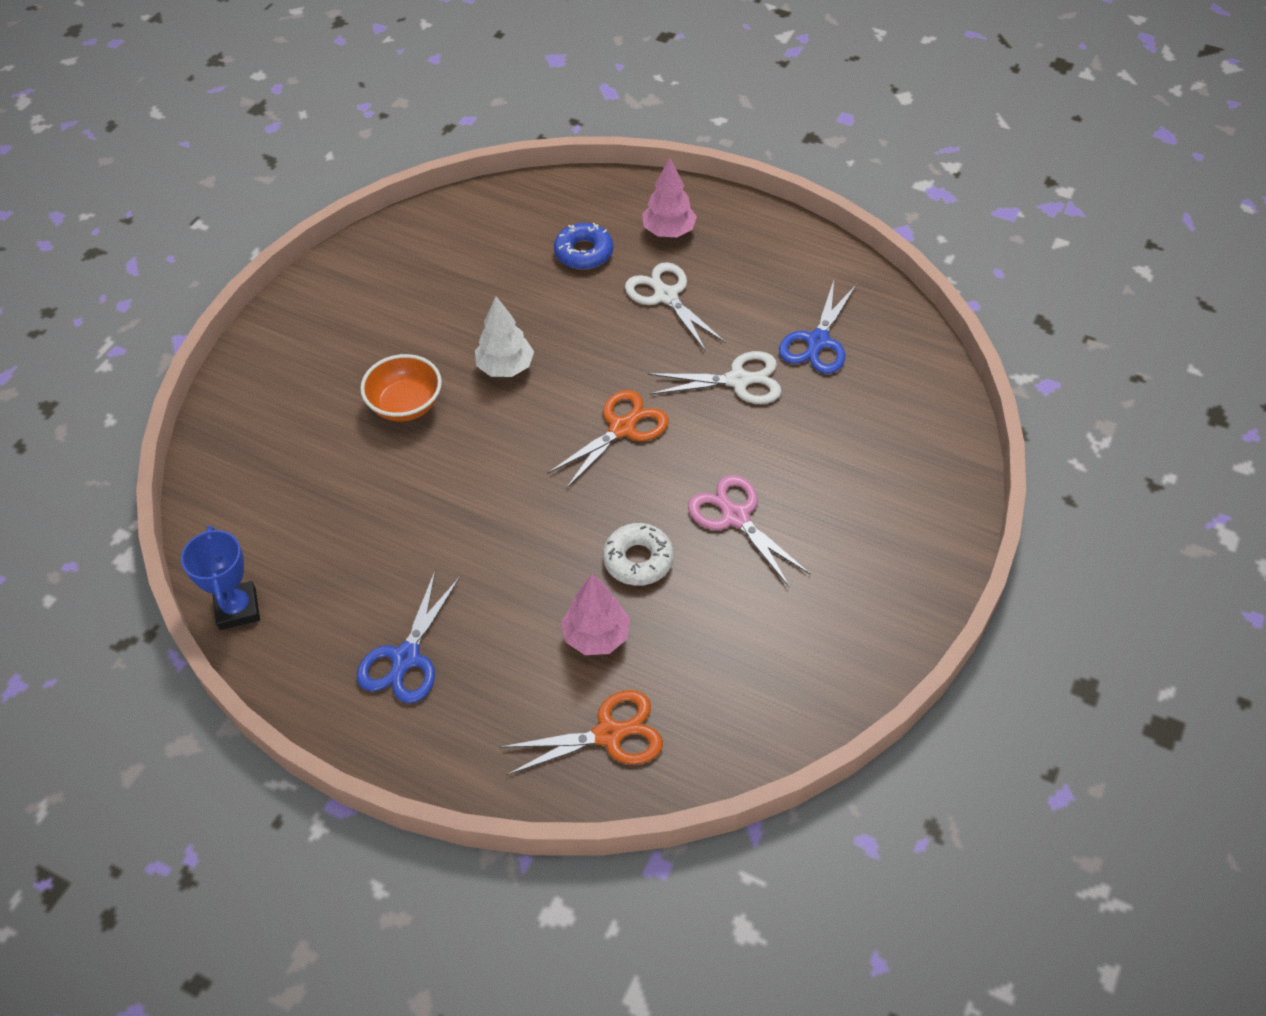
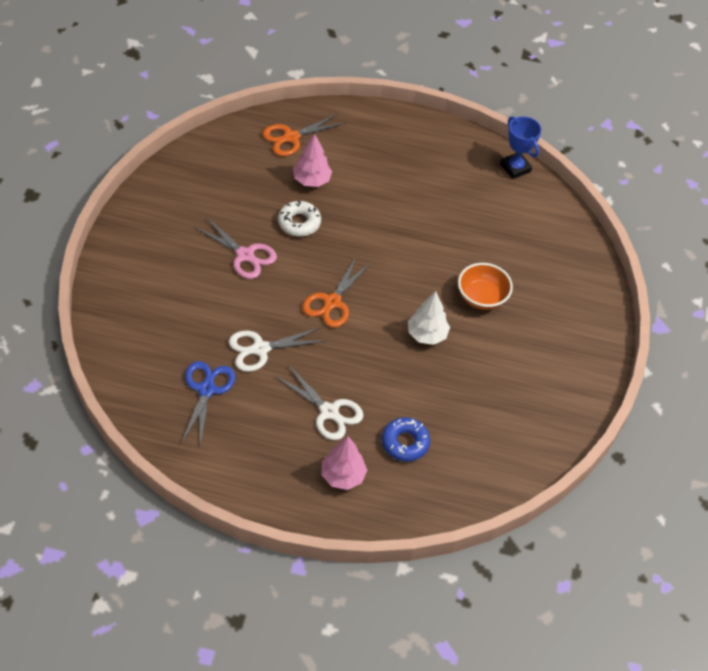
camera: 160 degrees right, 0 degrees up
blue scissors [357,570,460,703] -> none

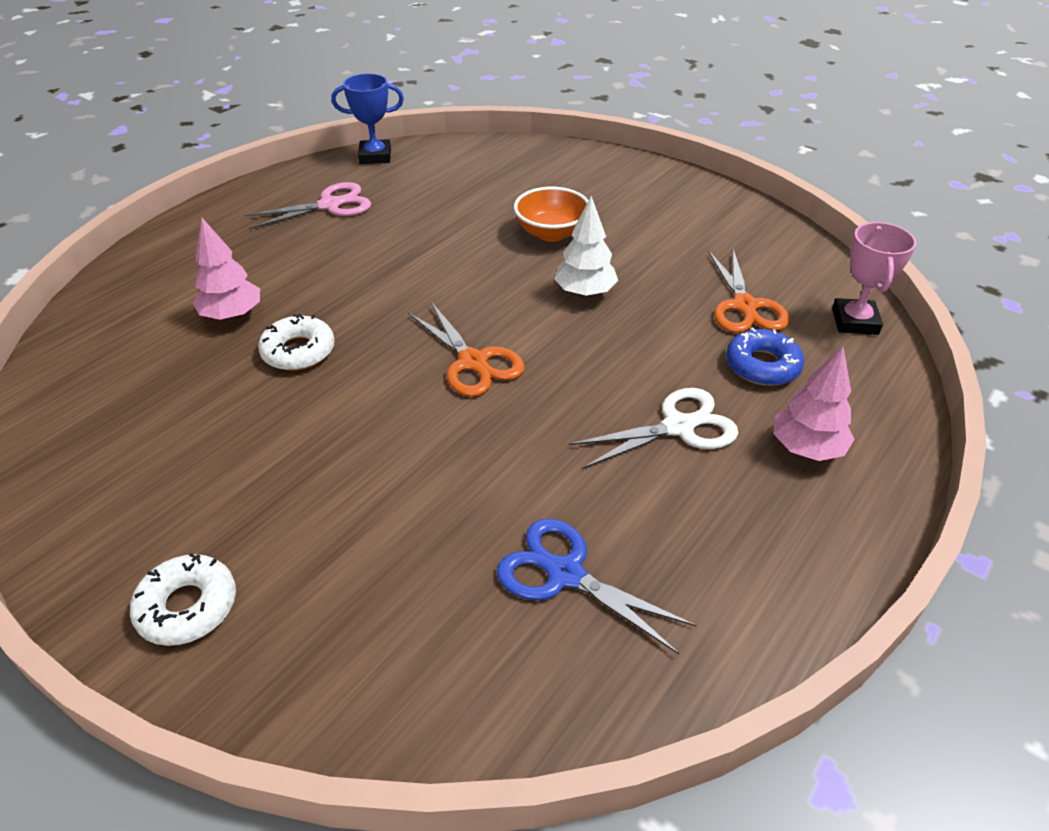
camera: 60 degrees left, 10 degrees down
pink scissors [194,217,277,279] -> pink scissors moved to [244,182,371,229]
white scissors [229,328,326,372] -> none
orange scissors [262,114,346,156] -> orange scissors moved to [708,249,790,333]
none -> white donut [130,553,236,646]
none -> pink trophy [832,222,916,335]

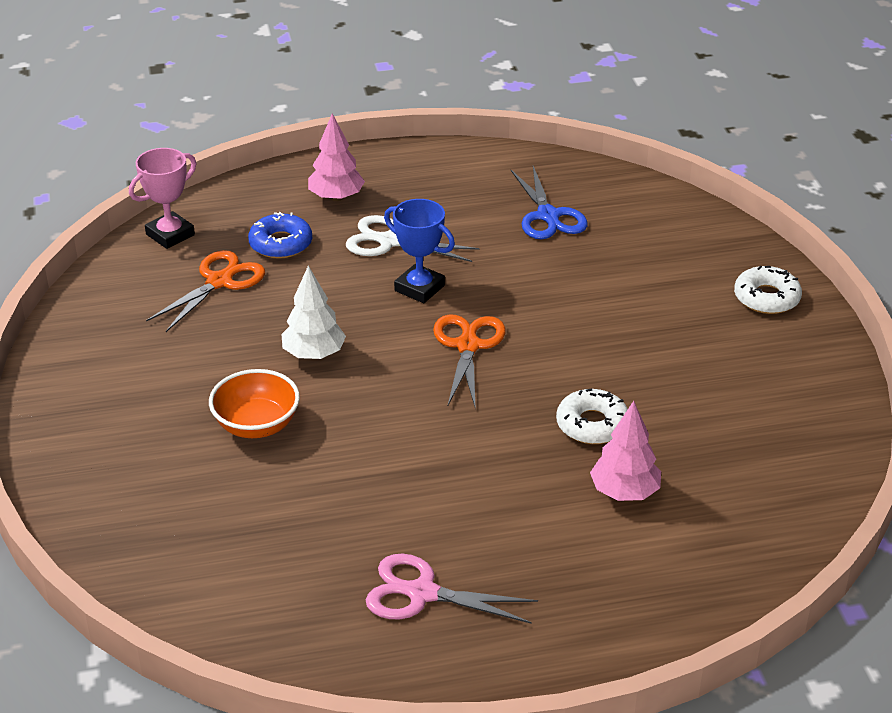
camera: 140 degrees left, 5 degrees down
blue trophy [331,73,404,164] -> blue trophy moved to [384,199,455,303]

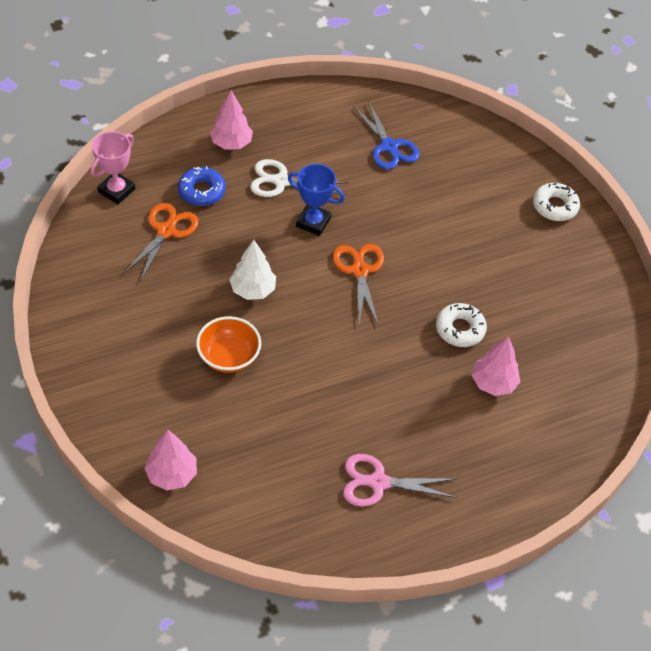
camera: 15 degrees left, 15 degrees up
none -> pink tree [145,430,197,491]

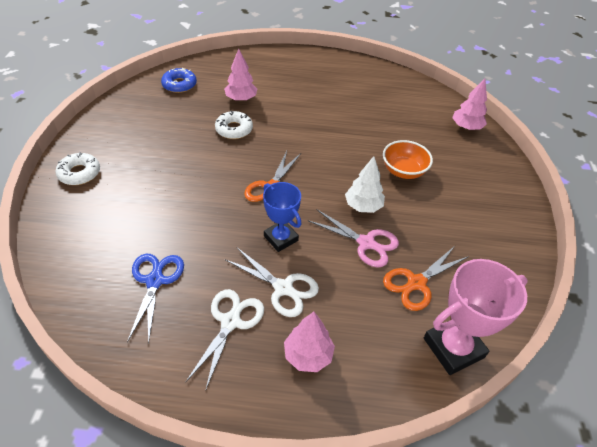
camera: 150 degrees left, 5 degrees down
pink trophy [91,131,135,204] -> pink trophy [424,259,528,375], size x1.51
blue donut [178,166,226,206] -> blue donut moved to [161,68,197,93]
pink scissors [343,454,457,507] -> pink scissors moved to [309,210,399,268]
none -> white scissors [186,289,264,391]

